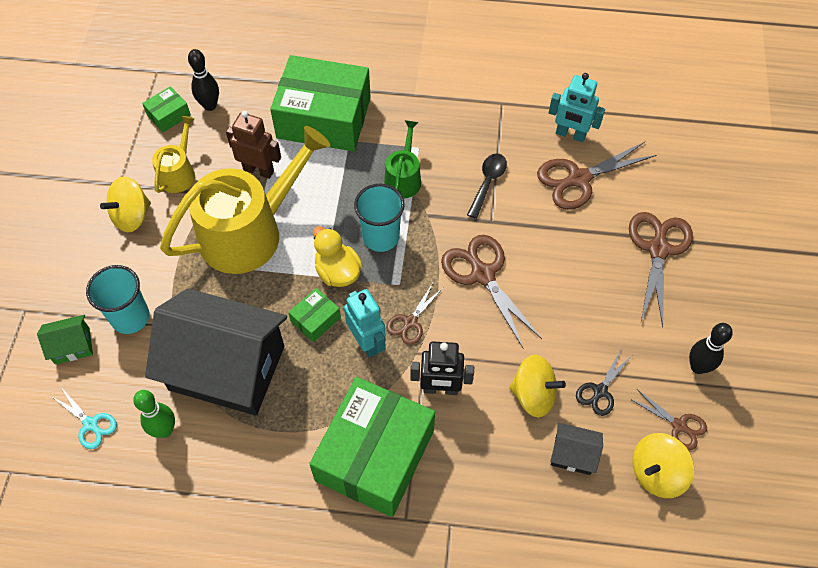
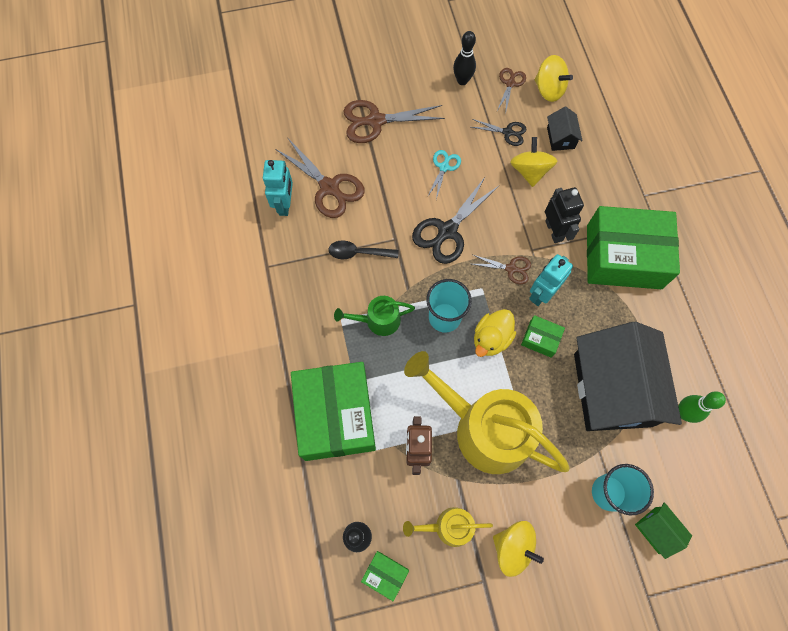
camera: 110 degrees left, 10 degrees up
turquoise scissors [51,387,117,449] -> turquoise scissors moved to [427,150,461,199]
brown scissors [441,235,542,348] -> black scissors [412,177,499,264]

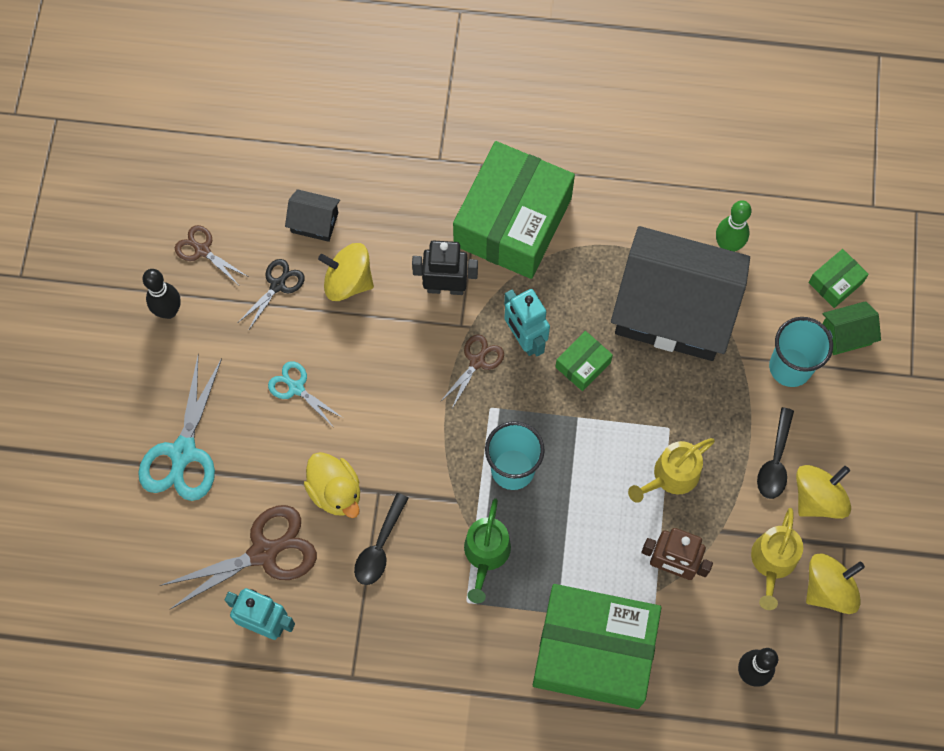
camera: 70 degrees left, 0 degrees up
brown scissors [343,100,445,143] -> turquoise scissors [138,356,222,501]
green box [361,551,409,601] -> green box moved to [808,249,869,308]
yellow watering can [404,351,570,474] -> yellow watering can [628,438,715,503], size x0.48
black scissors [412,177,499,264] -> none
yellow duck [474,309,516,357] -> yellow duck moved to [304,452,360,518]
yellow spinning top [535,55,573,102] -> yellow spinning top moved to [806,554,865,614]
none -> black spoon [757,407,794,499]

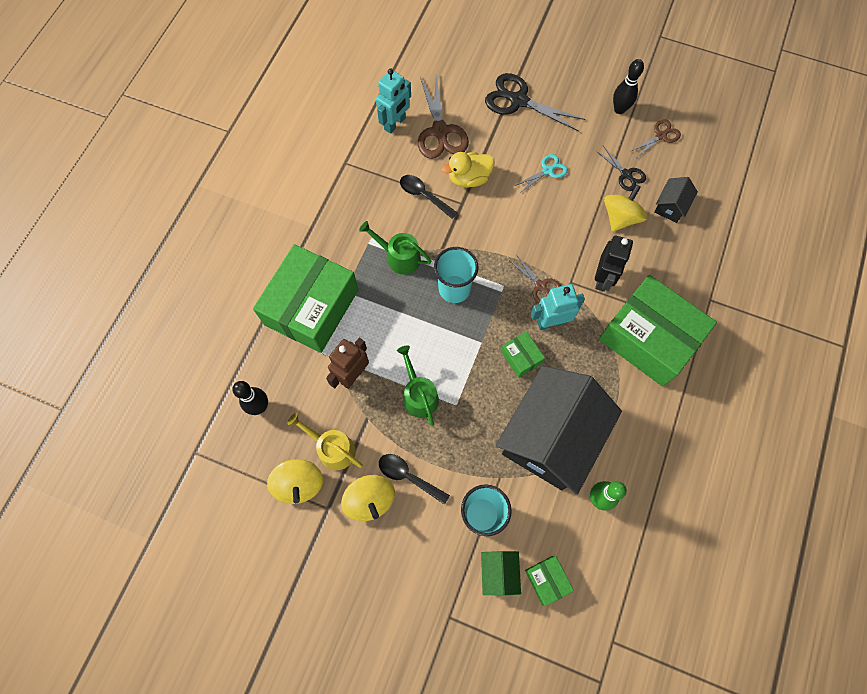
camera: 105 degrees right, 0 degrees up
turquoise scissors [138,356,222,501] -> black scissors [485,73,585,131]
yellow watering can [628,438,715,503] -> green watering can [397,346,439,426]

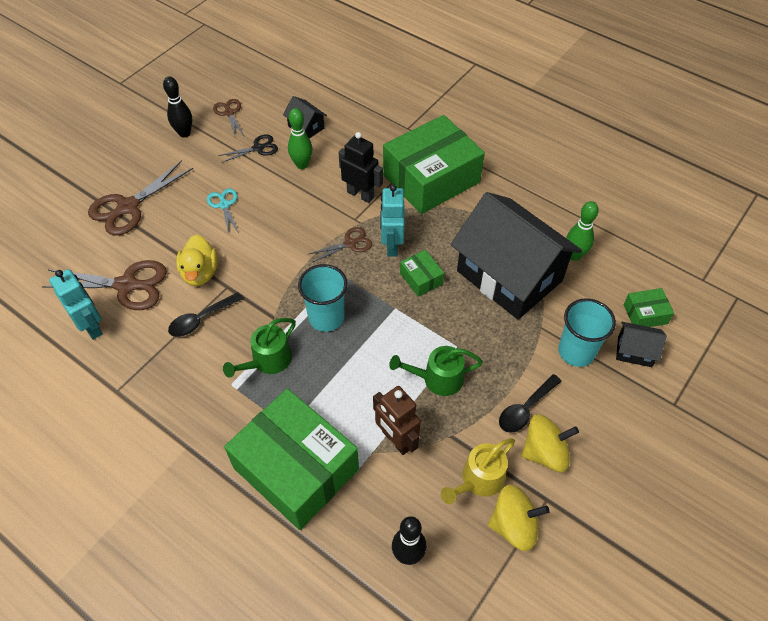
camera: 75 degrees left, 15 degrees down
green house [481,551,521,596] -> black house [616,322,667,367]
black scissors [485,73,585,131] -> brown scissors [88,160,193,236]
green box [501,331,545,378] -> green box turned 75 degrees clockwise [400,250,444,297]
yellow spinning top [604,185,648,232] -> green bowling pin [288,108,313,169]

